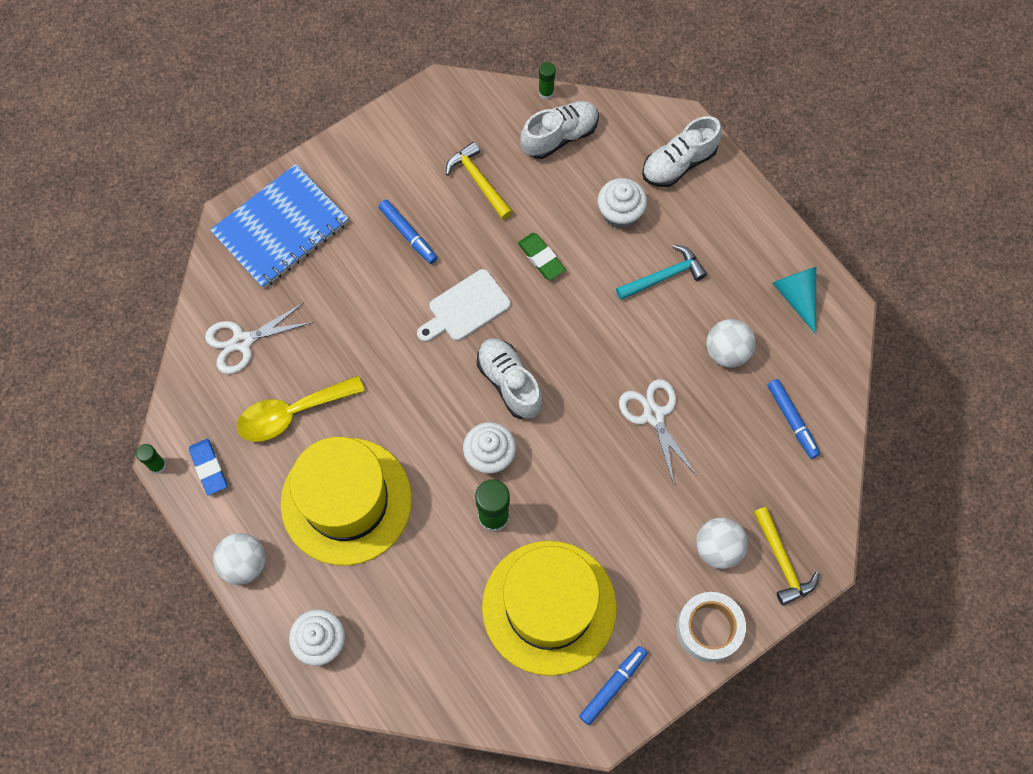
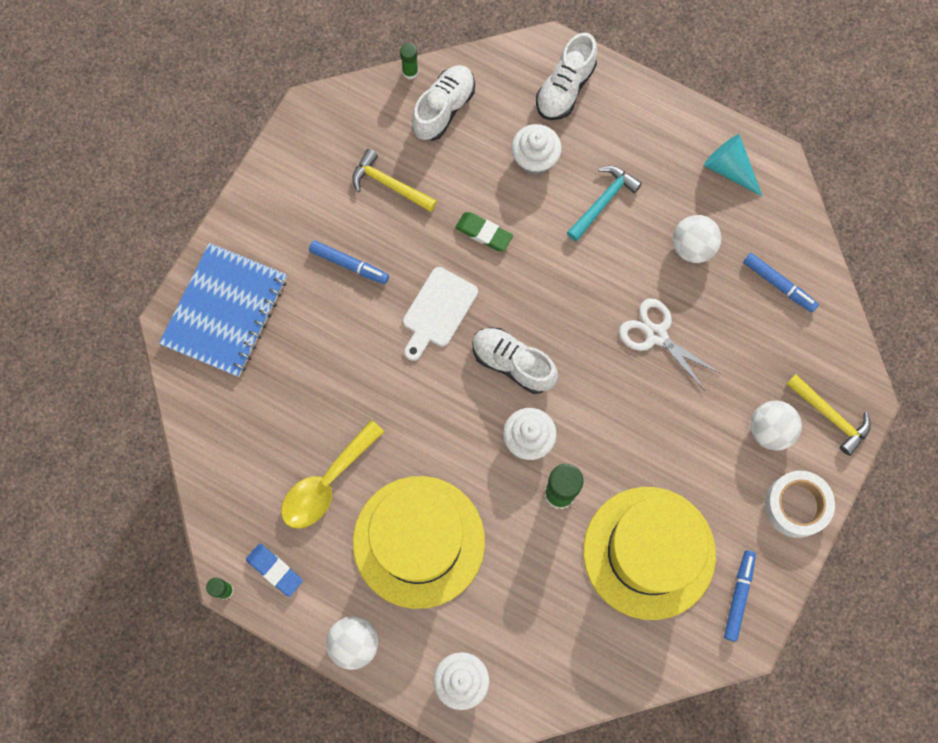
camera: 25 degrees left, 5 degrees up
white scissors [205,303,313,374] -> none

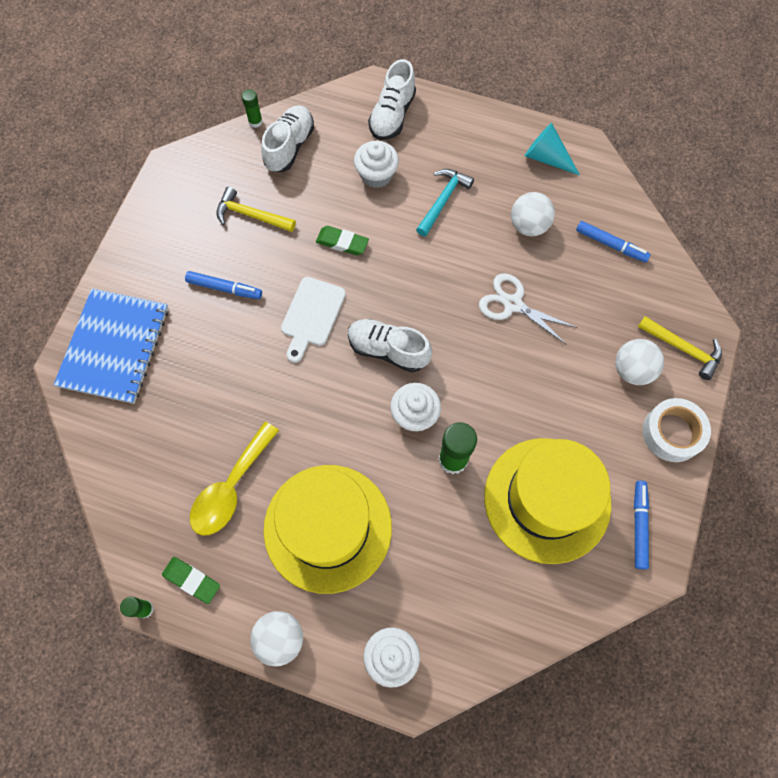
camera: 10 degrees left, 5 degrees down
blue eraser [246,544,303,597] -> green eraser [162,557,220,604]

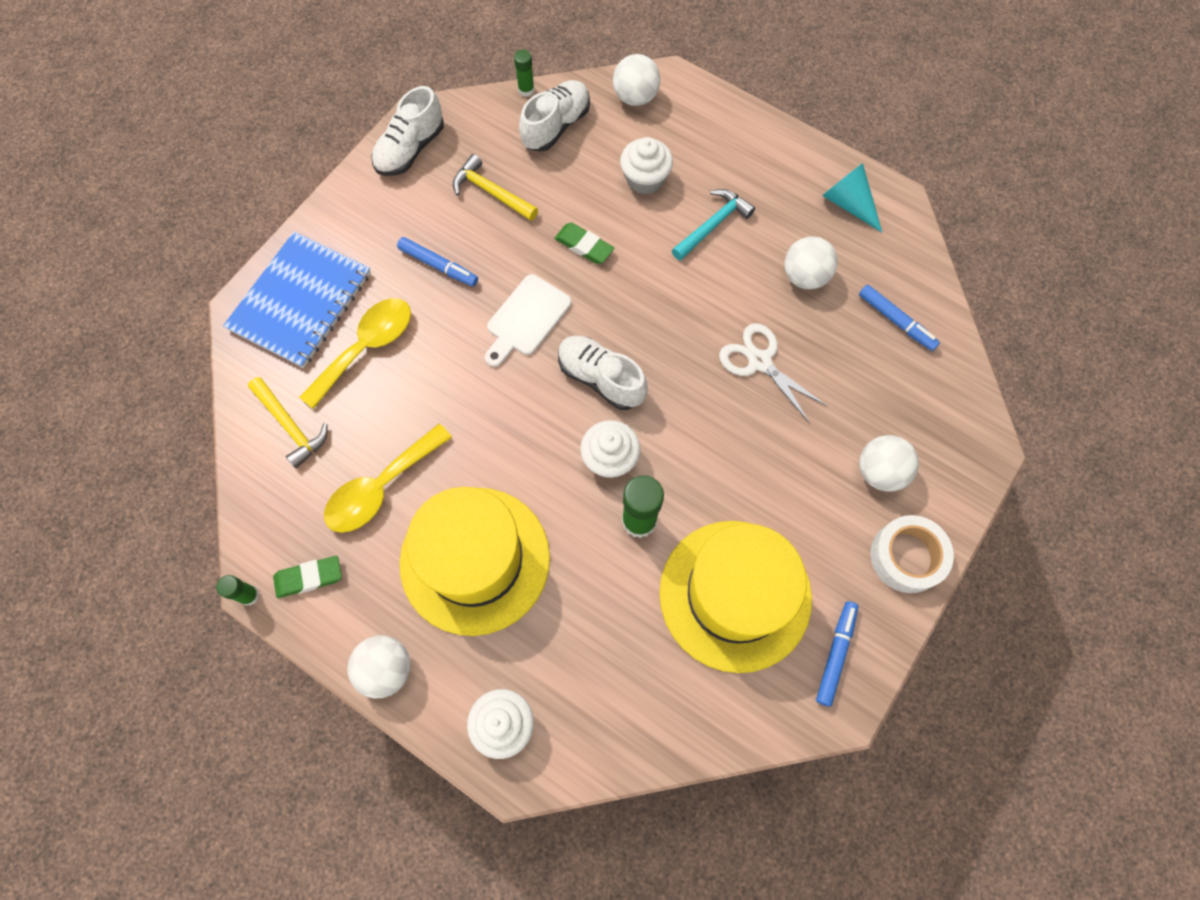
camera: 15 degrees right, 0 degrees up
green eraser [162,557,220,604] -> green eraser turned 60 degrees counterclockwise [273,556,342,598]
white shoe [368,59,416,140] -> white shoe moved to [371,86,444,176]
yellow hammer [638,316,722,380] -> yellow hammer moved to [248,377,328,468]
none -> yellow spoon [300,298,411,409]
none -> white ball [613,54,660,106]

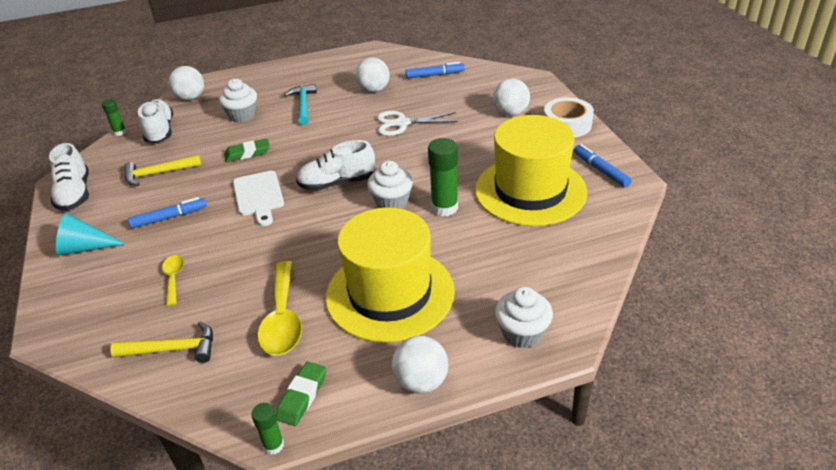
camera: 50 degrees left, 30 degrees down
blue notebook [223,231,371,368] -> none
yellow spoon [300,298,411,409] -> yellow spoon [162,255,184,306], size x0.54
turquoise cone [822,163,882,232] -> turquoise cone moved to [56,213,126,256]

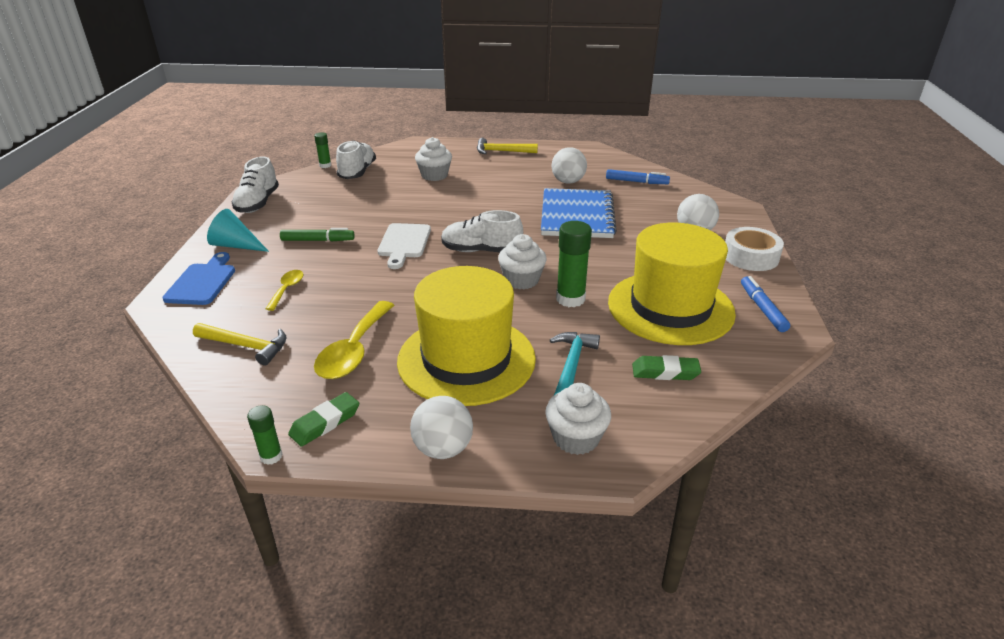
camera: 20 degrees right, 5 degrees down
yellow hammer [124,155,202,186] -> yellow hammer moved to [477,138,538,154]
blue marker [128,197,207,228] -> green marker [280,228,355,241]
white ball [169,66,204,101] -> none
green eraser [224,138,270,162] -> green eraser moved to [632,355,701,380]
turquoise hammer [284,84,317,125] -> turquoise hammer moved to [550,332,600,395]
white scissors [377,111,458,136] -> blue notebook [541,188,617,238]
none -> blue cutting board [162,252,235,305]

